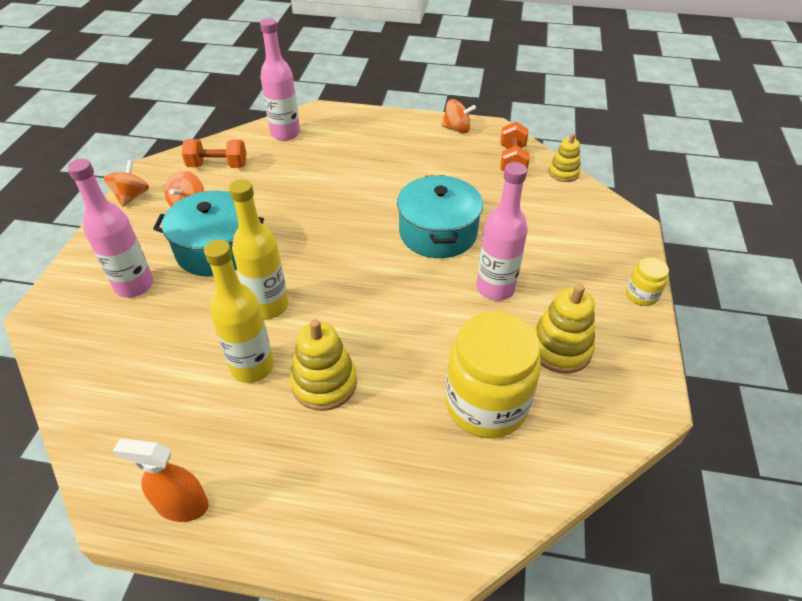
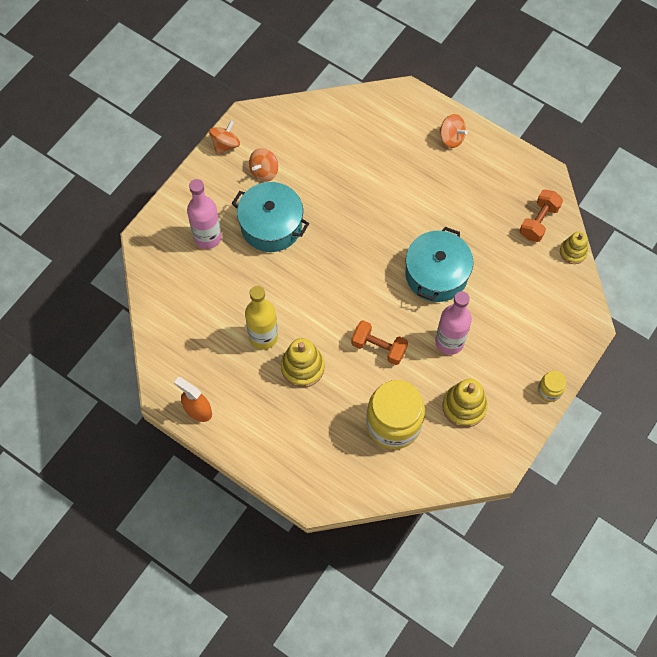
camera: 25 degrees right, 20 degrees up
orange dumbbell [182,139,246,168] -> orange dumbbell moved to [351,320,408,365]
yellow bottle [229,179,289,319] -> none
pink bottle [260,19,300,141] -> none
orange spinning top [441,99,476,133] -> orange spinning top moved to [440,114,468,148]

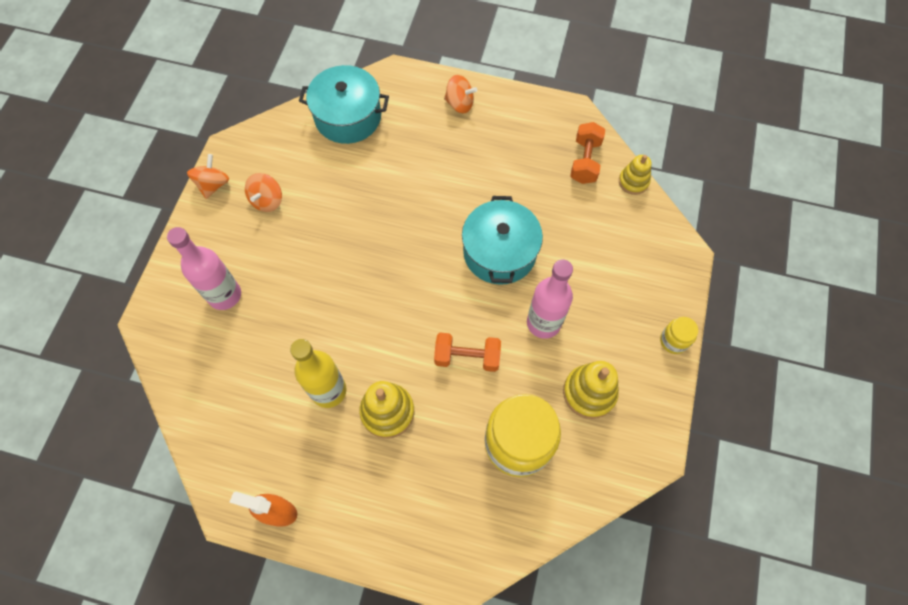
camera: 20 degrees left, 0 degrees up
turquoise pot [232,182,309,252] -> turquoise pot moved to [299,65,389,144]

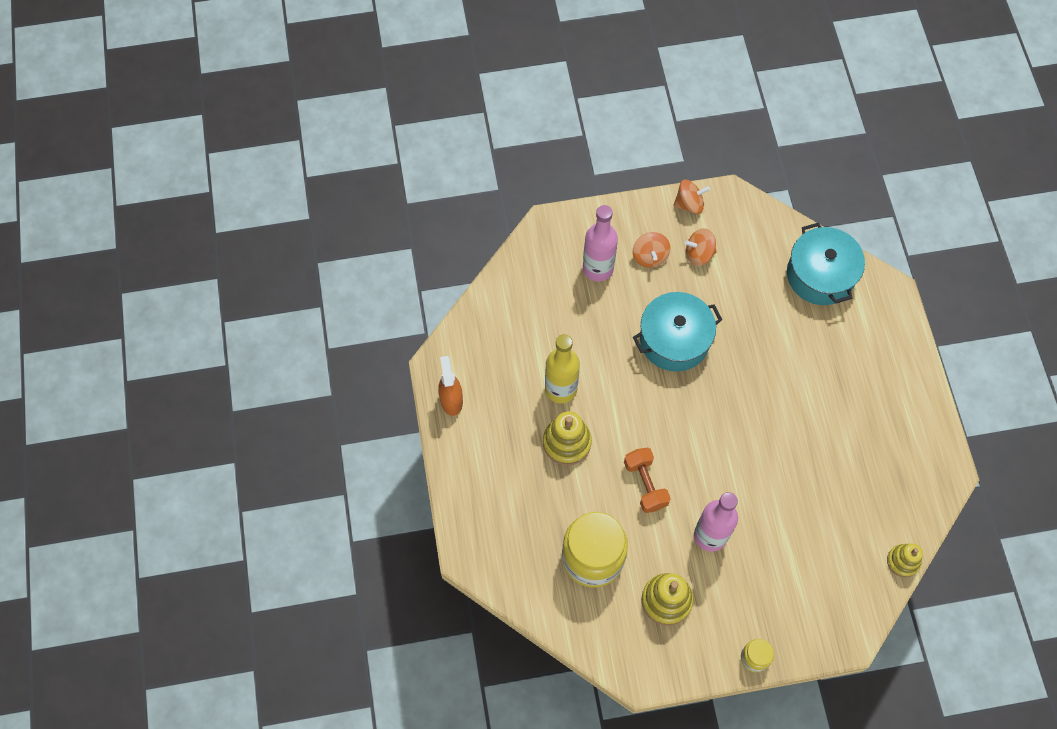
camera: 65 degrees right, 0 degrees up
orange spinning top [444,75,477,113] -> orange spinning top moved to [633,232,671,268]
turquoise pot [462,196,543,285] -> turquoise pot moved to [633,292,723,372]
orange dumbbell [570,122,605,184] -> none

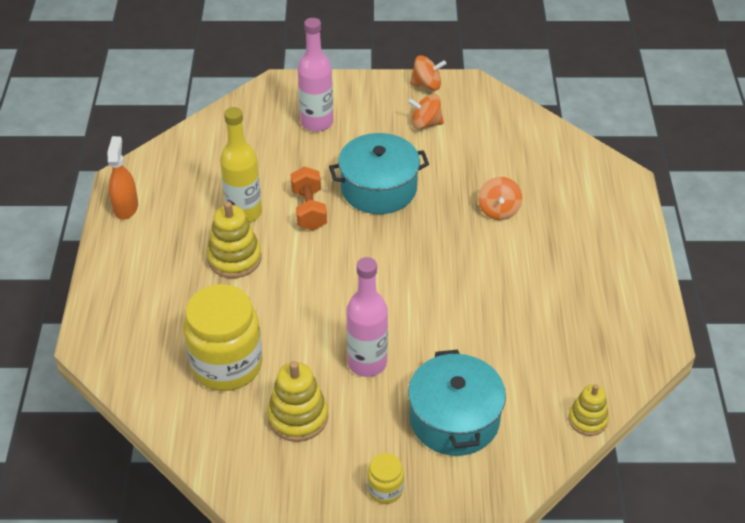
camera: 10 degrees right, 20 degrees down
orange dumbbell [624,448,671,513] -> orange dumbbell moved to [291,166,327,231]
orange spinning top [633,232,671,268] -> orange spinning top moved to [478,177,522,220]
turquoise pot [787,222,865,305] -> turquoise pot moved to [408,350,506,456]

